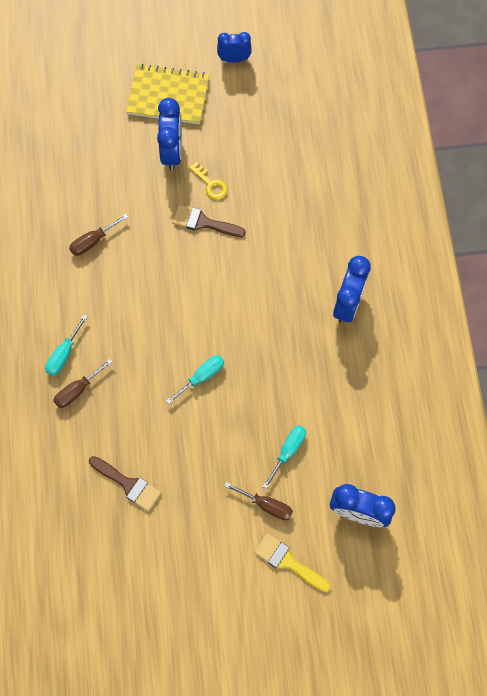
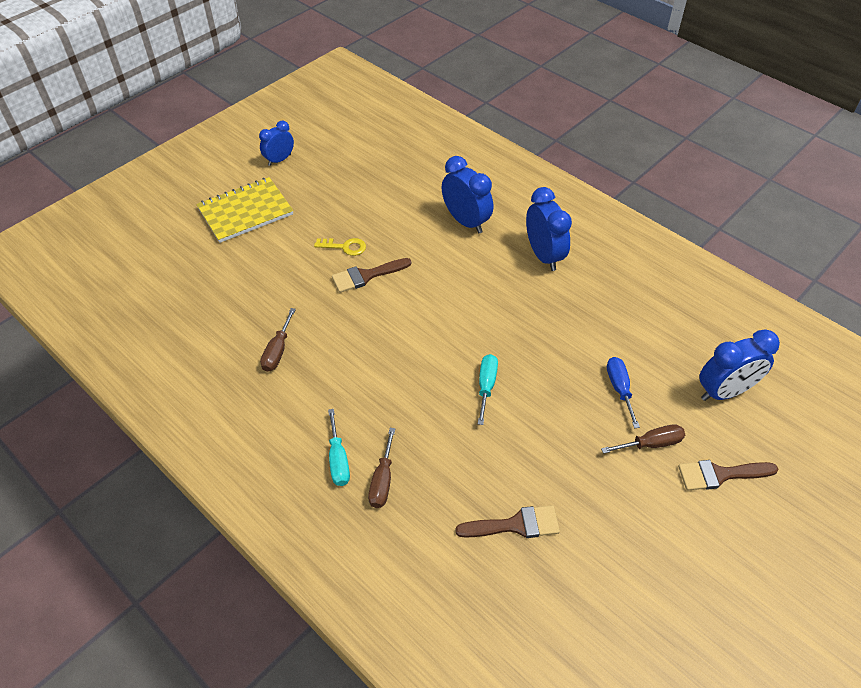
camera: 40 degrees left, 20 degrees down
blue clock [157,98,182,171] -> blue clock moved to [442,156,493,233]
yellow brush [254,533,330,592] -> brown brush [678,460,778,490]
turquoise screwdriver [263,425,306,489] -> blue screwdriver [607,357,640,428]

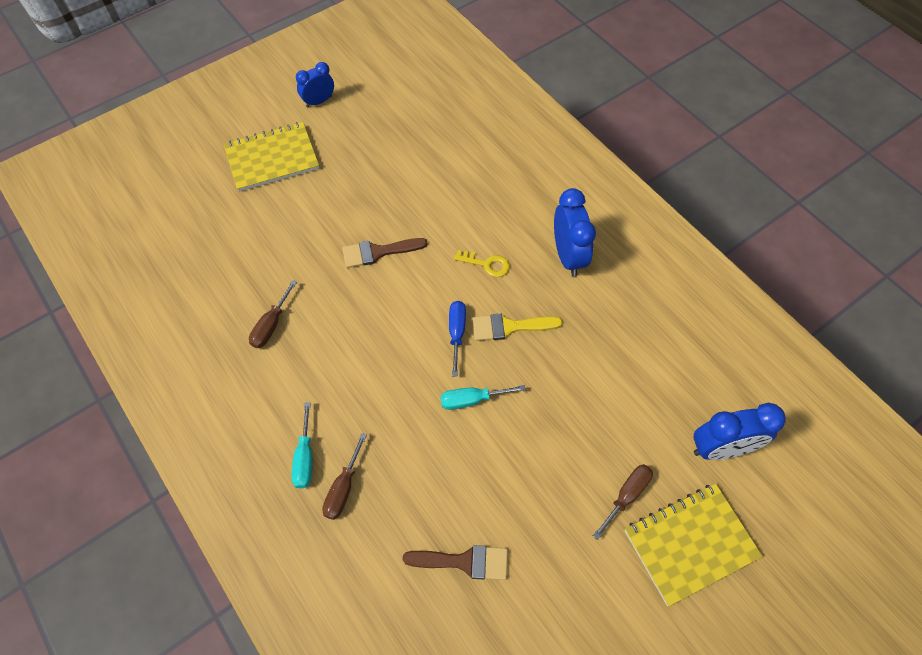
camera: 10 degrees right, 10 degrees up
yellow key [314,238,366,256] -> yellow key moved to [454,250,510,277]
blue clock [442,156,493,233] -> none
turquoise screwdriver [478,354,498,425] -> turquoise screwdriver turned 120 degrees counterclockwise [440,385,526,410]
brown screwdriver [601,424,685,454] -> brown screwdriver turned 45 degrees counterclockwise [593,464,653,540]
blue screwdriver [607,357,640,428] -> blue screwdriver moved to [449,301,466,376]
brown brush [678,460,778,490] -> yellow notebook [625,484,763,606]
none -> yellow brush [473,314,563,341]

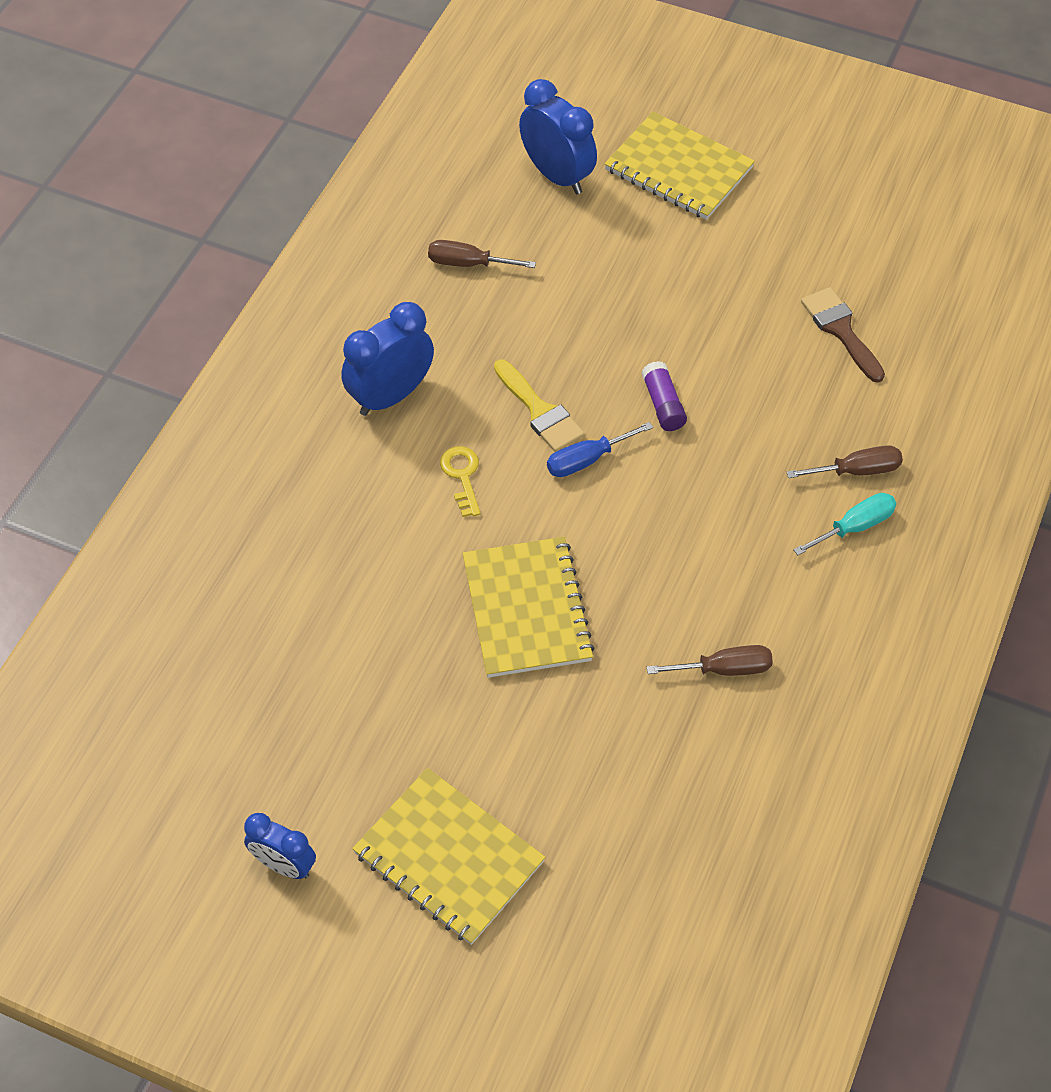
camera: 120 degrees left, 5 degrees down
brown brush [342,238,427,268] -> yellow notebook [463,537,595,678]
turquoise screwdriver [440,385,526,410] -> purple glue stick [641,361,687,431]
brown screwdriver [593,464,653,540] -> brown screwdriver moved to [428,240,536,268]

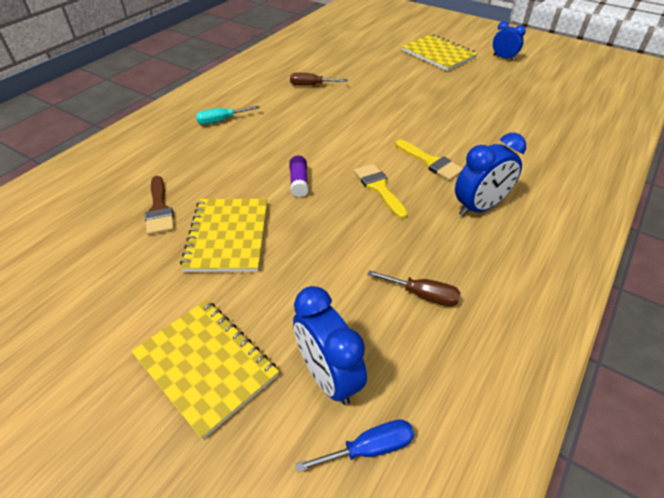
camera: 170 degrees left, 10 degrees down
yellow key [440,446,480,517] -> yellow brush [395,139,463,181]
yellow notebook [463,537,595,678] -> yellow notebook moved to [180,199,267,272]
blue screwdriver [547,422,653,477] -> blue screwdriver moved to [295,419,414,472]
brown screwdriver [787,445,903,478] -> none

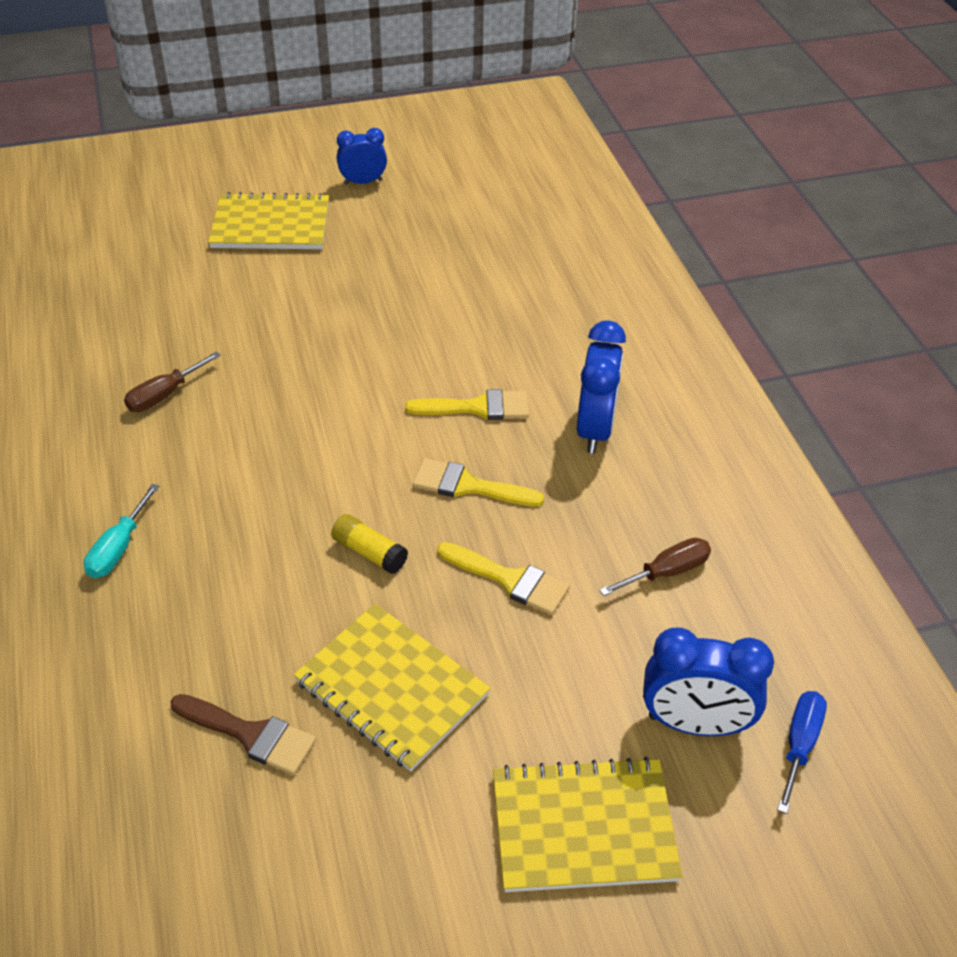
camera: 50 degrees left, 0 degrees up
purple glue stick [289,156,309,197] -> yellow glue stick [331,514,408,574]
none -> yellow brush [437,542,570,615]

